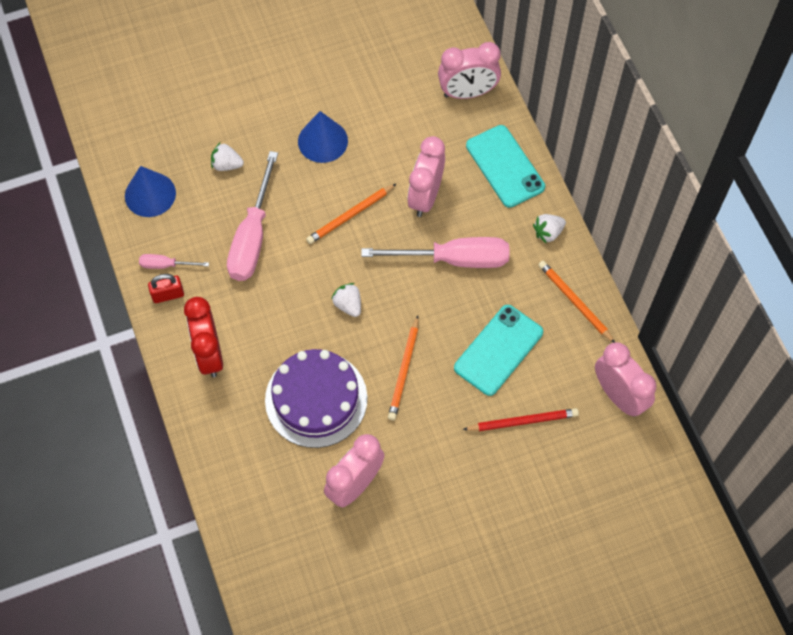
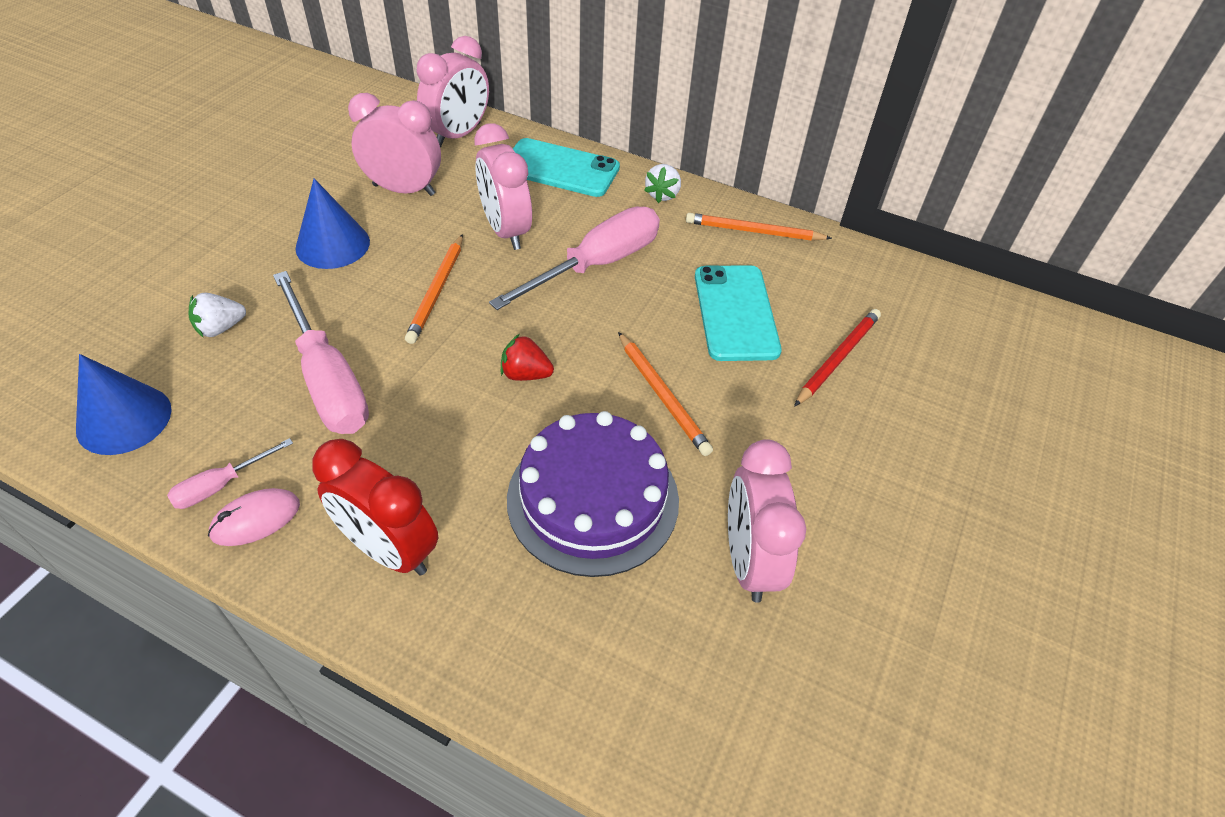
camera: 45 degrees left, 15 degrees down
red padlock [148,274,184,303] -> pink mouse [208,488,300,546]
white strawberry [331,283,361,317] -> red strawberry [501,334,554,381]
pink clock [595,342,656,417] -> pink clock moved to [348,93,441,196]

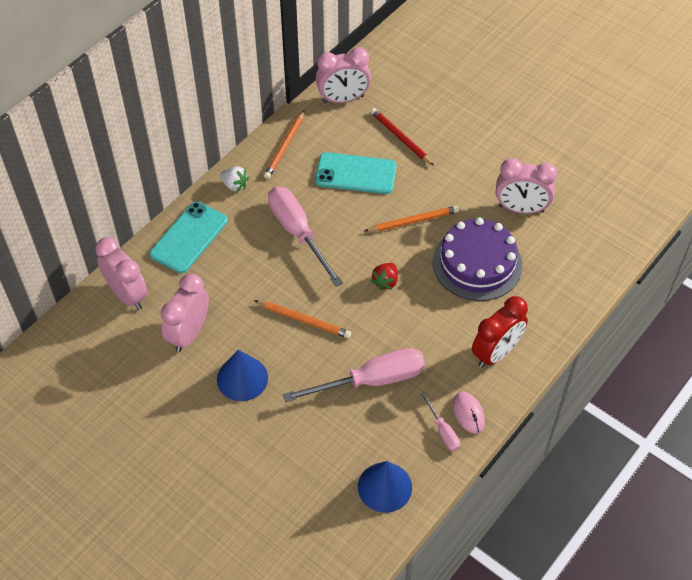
camera: 75 degrees left, 5 degrees up
white strawberry [188,293,246,338] -> none
pink clock [474,123,532,250] -> pink clock moved to [316,47,371,103]

